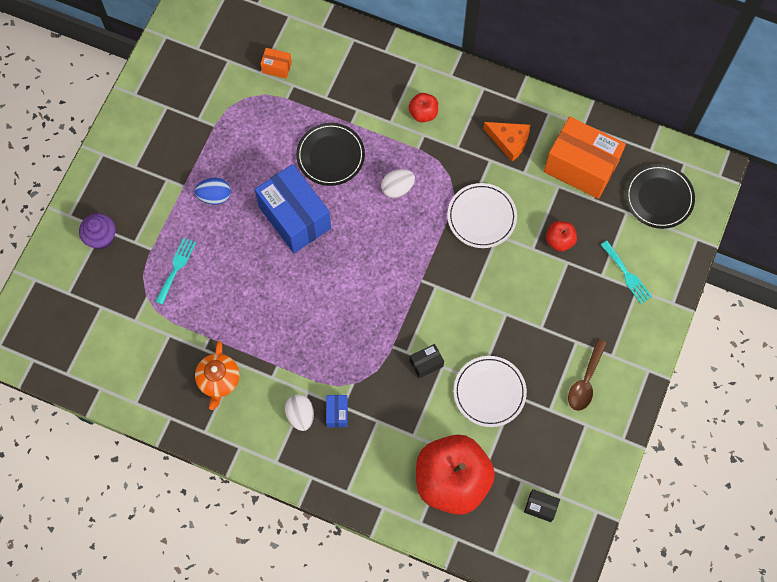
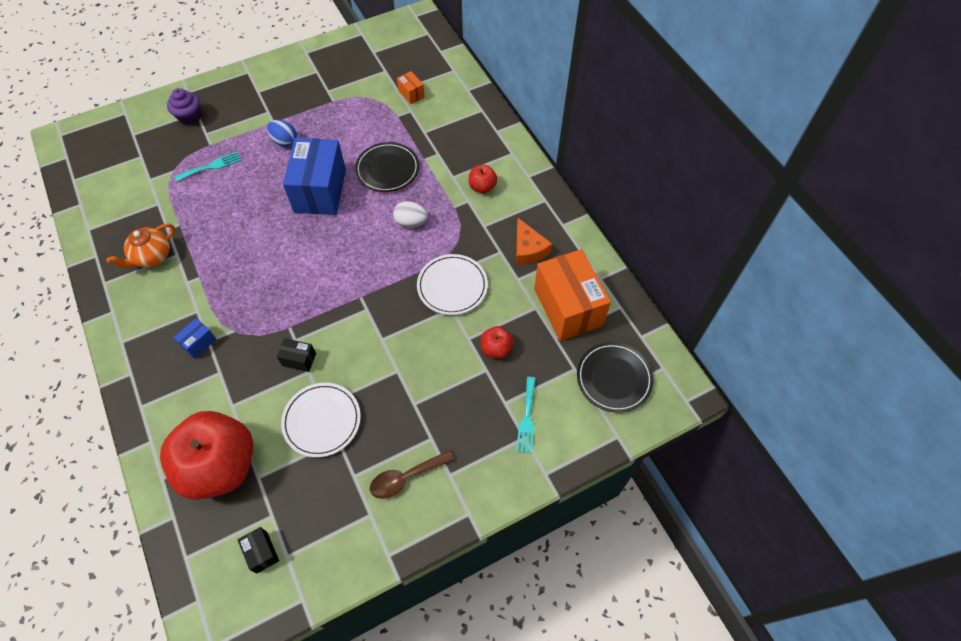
camera: 40 degrees right, 10 degrees down
white egg [285,394,314,431] -> none

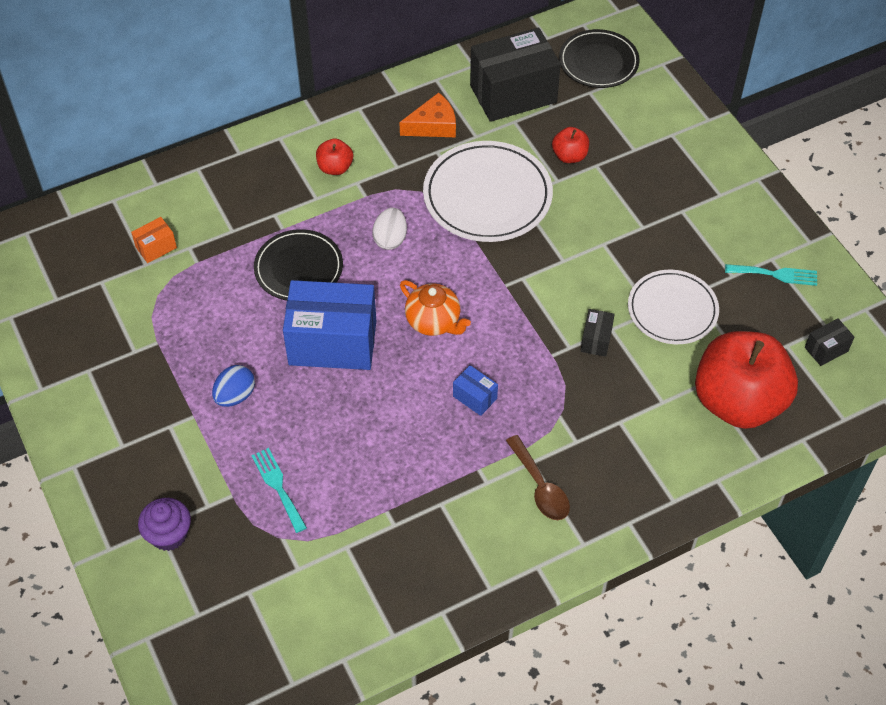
camera: 90 degrees left, 5 degrees down
orange teapot [106,224,175,268] -> orange teapot moved to [400,280,471,336]
blue box [173,318,217,359] -> blue box moved to [453,365,498,416]
brown spoon [370,450,454,499] -> brown spoon moved to [506,435,570,520]
white plate [417,254,488,315] -> white plate [423,141,553,242], size x1.50
turquoise fork [516,377,536,454] -> turquoise fork moved to [725,264,817,286]
orange box [534,249,611,341] -> black box [470,28,561,122]

